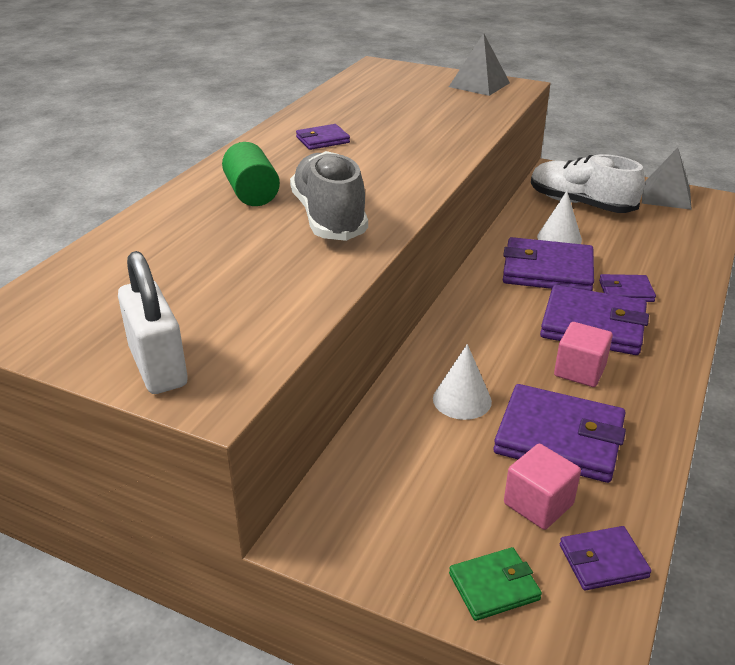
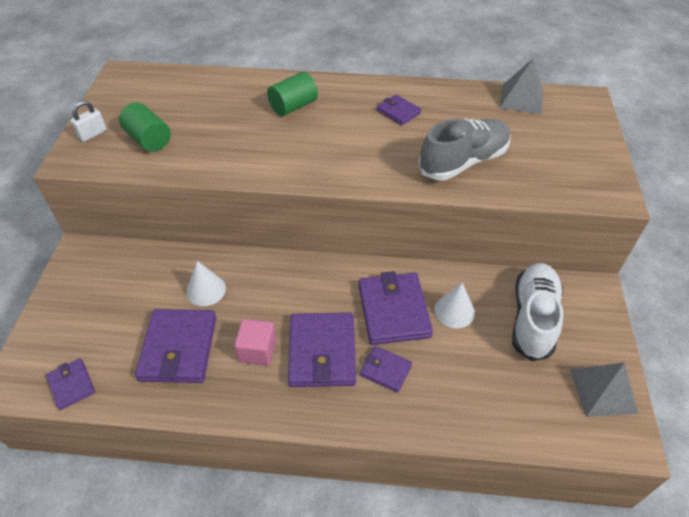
camera: 70 degrees right, 15 degrees up
white padlock [118,251,188,394] -> white padlock [70,101,107,142], size x0.58
grey shoe [290,151,368,241] -> grey shoe moved to [418,118,511,180]
grey pyramid [449,33,510,96] -> grey pyramid moved to [499,59,543,114]
green wallet [449,547,542,621] -> none
pink cube [504,444,581,530] -> none
purple wallet [599,274,656,302] -> purple wallet turned 45 degrees counterclockwise [360,346,412,393]
none -> green cylinder [119,103,171,152]

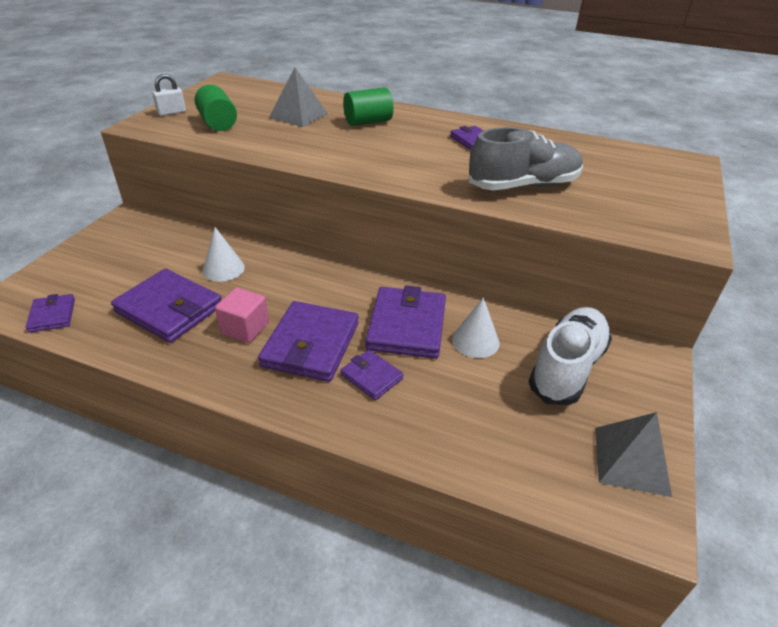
camera: 15 degrees right, 10 degrees down
purple wallet [135,309,216,383] -> purple wallet turned 75 degrees counterclockwise [111,269,221,343]
grey pyramid [499,59,543,114] -> grey pyramid moved to [269,67,328,127]

